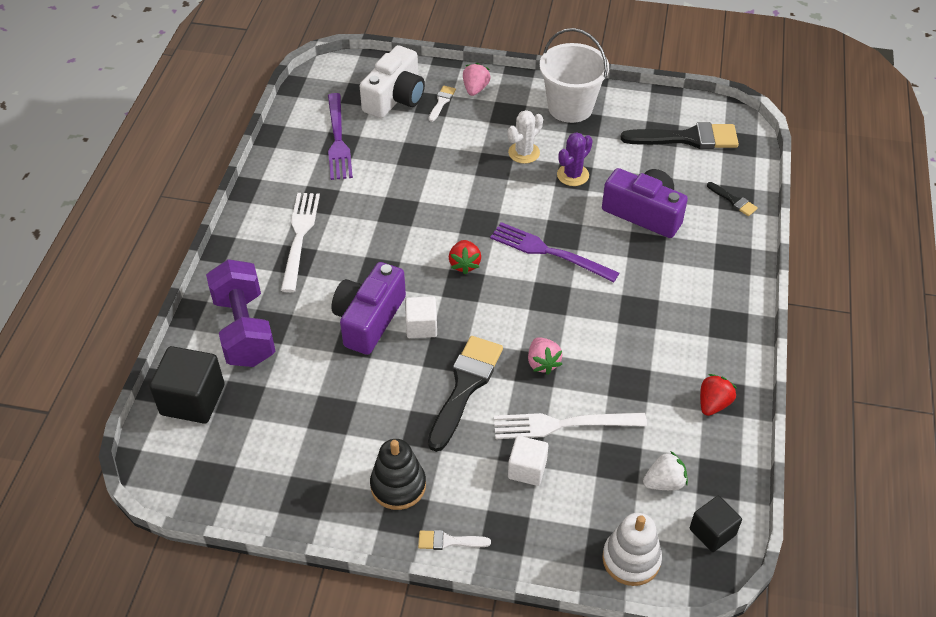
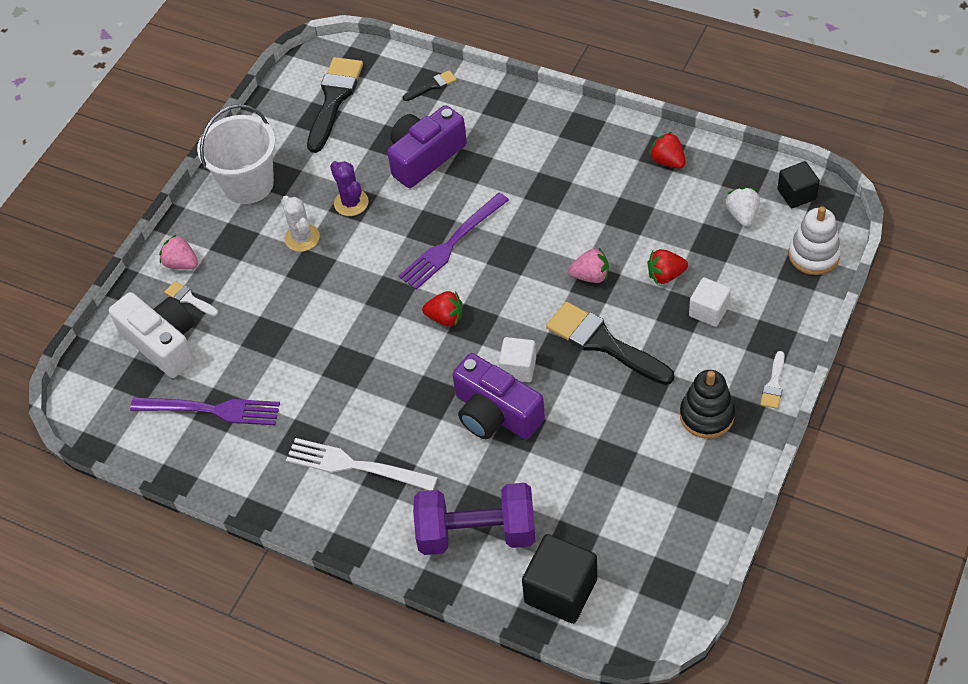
camera: 70 degrees left, 5 degrees up
white fork [494,413,647,439] -> red strawberry [648,249,688,284]

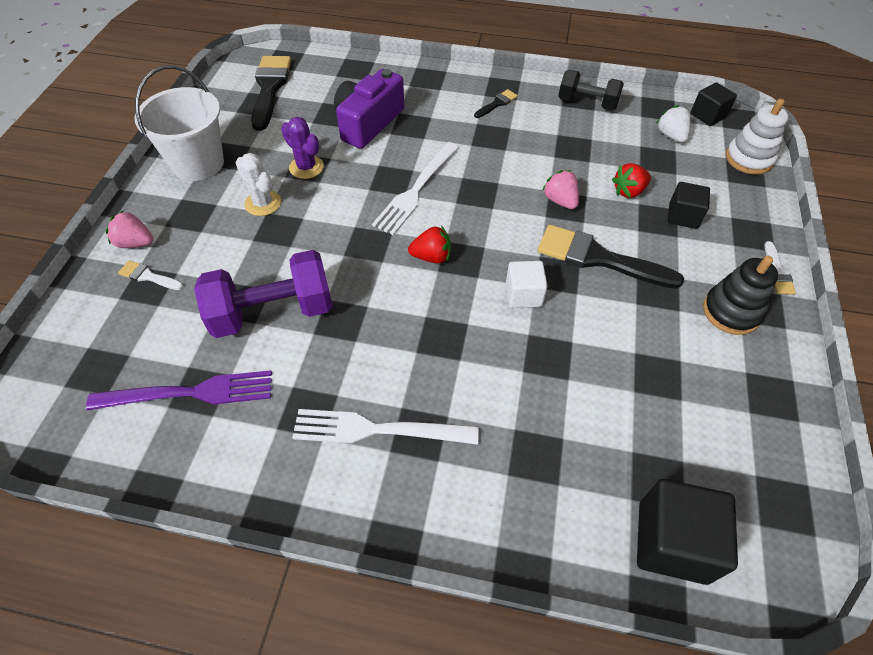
camera: 20 degrees left, 0 degrees up
white camera [109,292,194,378] -> none
purple fork [399,193,509,290] -> white fork [372,142,459,235]
black brush [403,70,457,101] -> black brush moved to [474,89,518,118]
purple dumbbell [413,483,536,555] -> purple dumbbell moved to [194,250,333,338]
purple camera [452,353,545,439] -> none
pink strawberry [568,248,609,283] -> pink strawberry turned 105 degrees counterclockwise [542,170,579,209]
red strawberry [649,132,686,169] -> black dumbbell [558,70,624,111]
white cube [689,277,731,327] -> black cube [668,182,710,229]

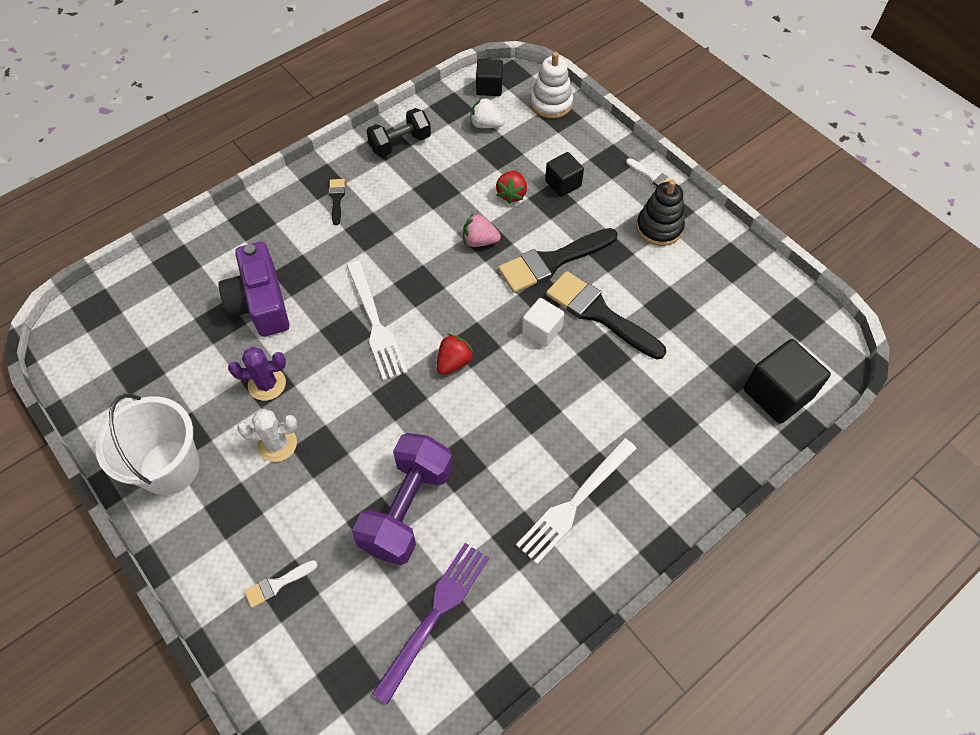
camera: 50 degrees left, 5 degrees up
pink strawberry [106,210,153,248] -> none
black brush [251,56,291,131] -> black brush moved to [546,271,666,360]

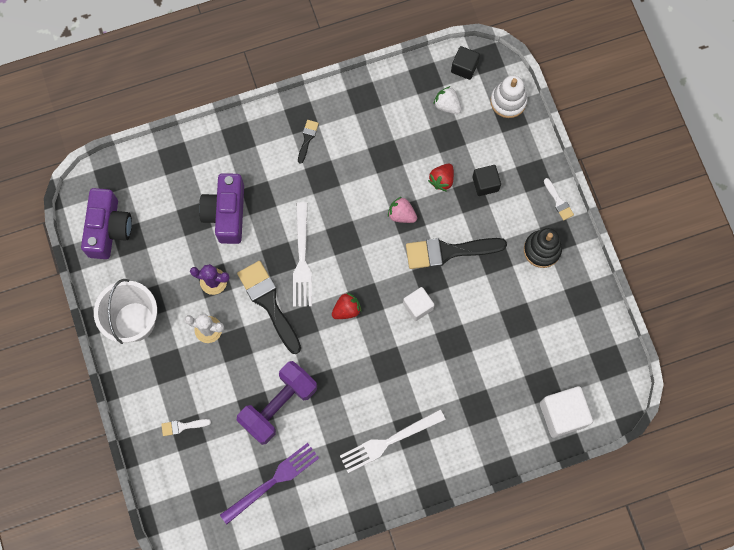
camera: 20 degrees right, 15 degrees up
black dumbbell [367,108,431,157] -> none
black brush [546,271,666,360] -> black brush moved to [237,261,301,354]
black cube [743,339,831,424] -> white cube [540,386,593,438]
none -> purple camera [81,188,132,259]

